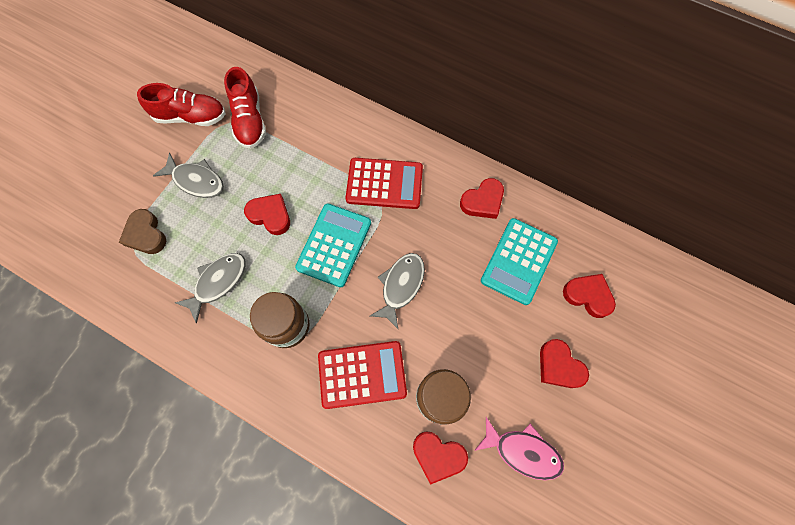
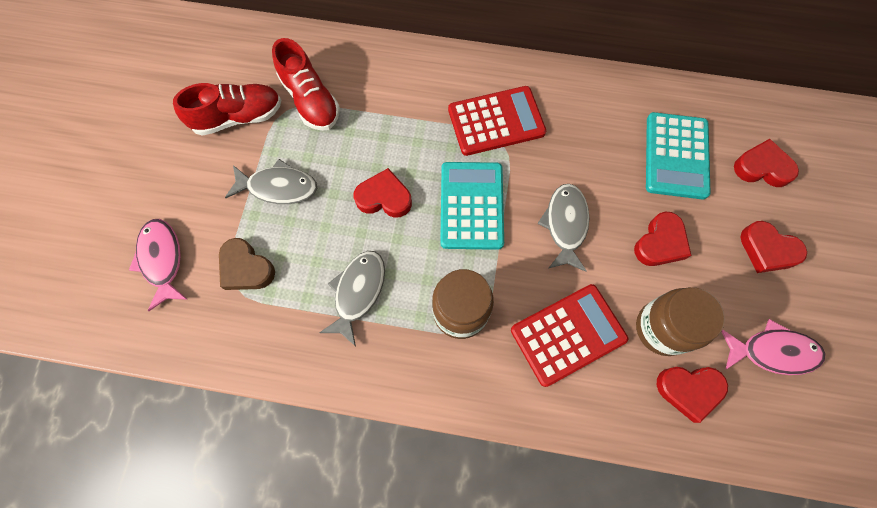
camera: 20 degrees left, 0 degrees up
red heart [460,178,504,219] -> red heart moved to [634,212,692,266]
none -> pink fish [129,219,188,311]

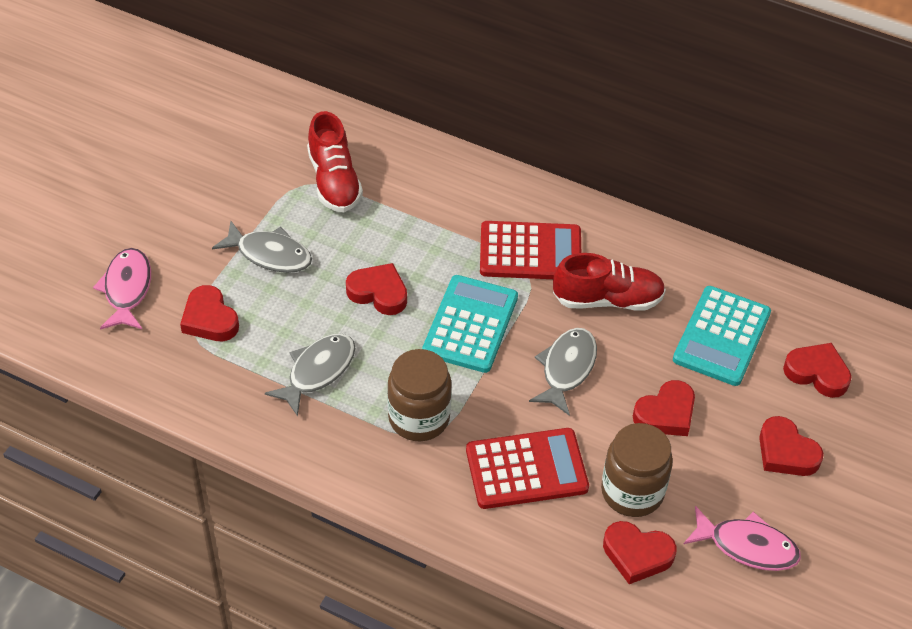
camera: 15 degrees right, 20 degrees down
red shoe [173,83,282,136] -> red shoe moved to [553,253,666,311]
brown heart [219,238,275,290] -> red heart [180,285,239,341]

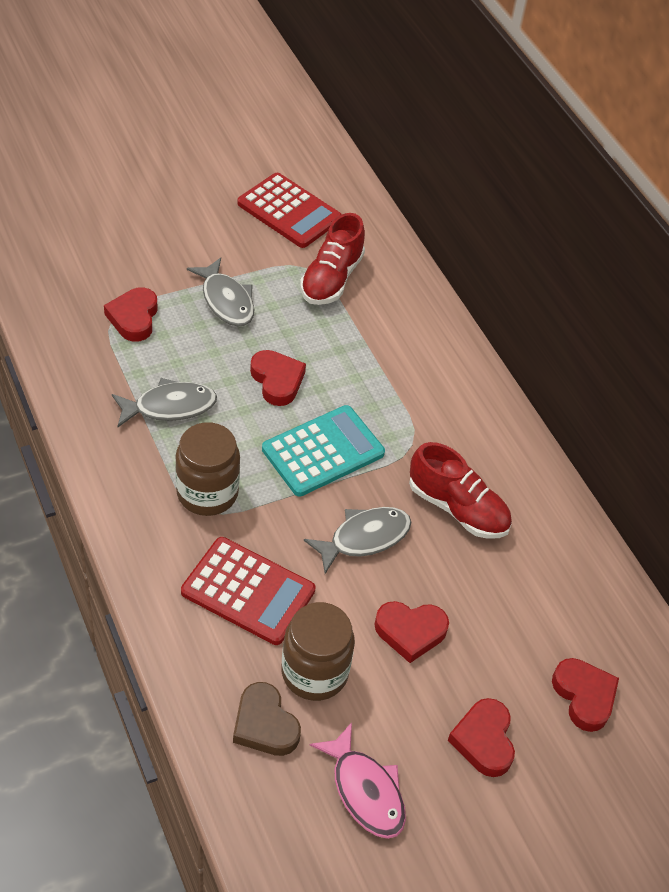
camera: 35 degrees right, 0 degrees up
pink fish [93,248,151,330] -> none
red calculator [480,221,581,279] -> red calculator moved to [237,173,342,248]
red heart [603,521,677,584] -> brown heart [233,682,301,756]
turquoise calculator [673,286,771,386] -> none

